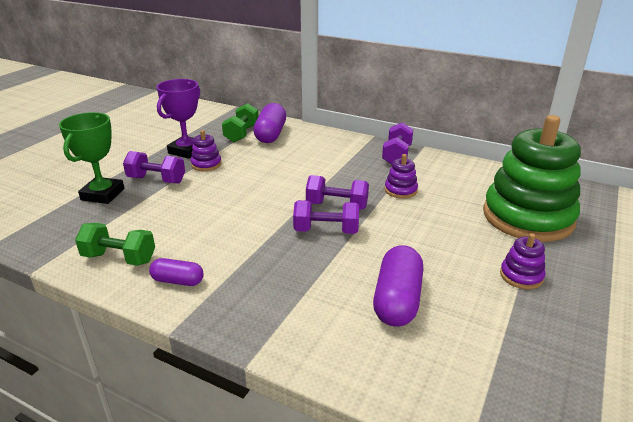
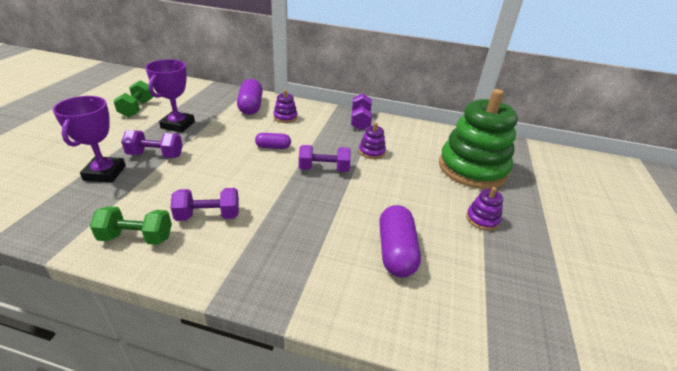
camera: 15 degrees left, 5 degrees up
green trophy [59,112,125,204] -> purple trophy [53,96,126,182]
purple capsule [149,258,204,286] -> purple capsule moved to [255,133,291,149]
purple stacking toy [191,130,222,171] -> purple stacking toy moved to [273,90,298,123]
green dumbbell [222,103,259,142] -> green dumbbell moved to [113,80,154,118]
purple dumbbell [293,200,359,234] -> purple dumbbell moved to [171,188,239,221]

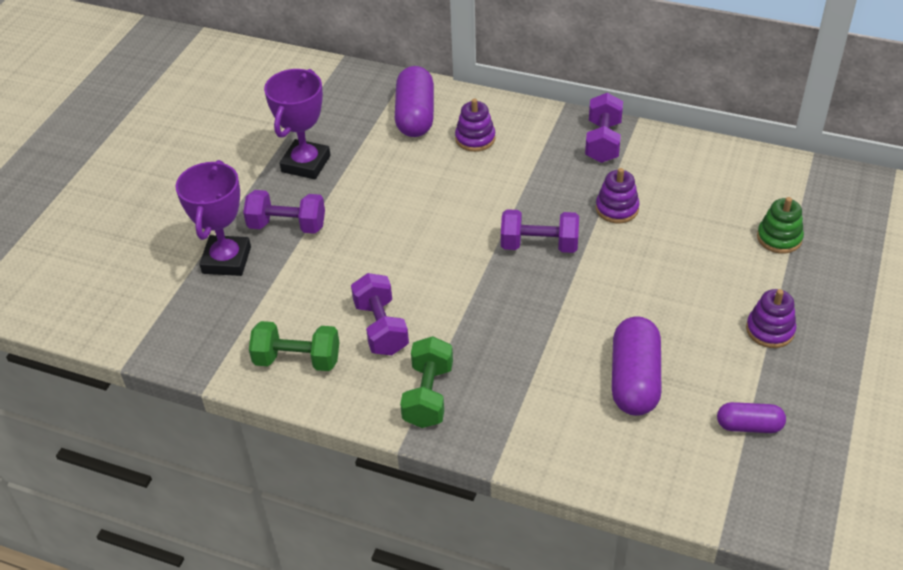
camera: 10 degrees right, 10 degrees up
green dumbbell [113,80,154,118] -> green dumbbell moved to [400,336,453,428]
purple dumbbell [171,188,239,221] -> purple dumbbell turned 75 degrees clockwise [351,273,409,355]
purple capsule [255,133,291,149] -> purple capsule moved to [717,402,786,433]
green stacking toy [439,89,518,189] -> green stacking toy [757,197,804,254], size x0.40

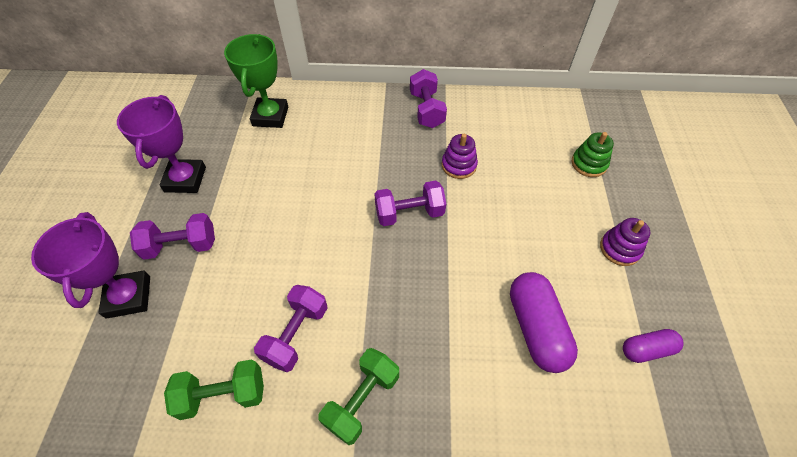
camera: 20 degrees left, 10 degrees up
purple dumbbell [351,273,409,355] -> purple dumbbell turned 60 degrees clockwise [254,285,328,372]
purple capsule [395,66,434,137] -> green trophy [224,34,288,128]
green dumbbell [400,336,453,428] -> green dumbbell turned 45 degrees clockwise [319,348,399,445]
purple stacking toy [455,99,495,152] -> none

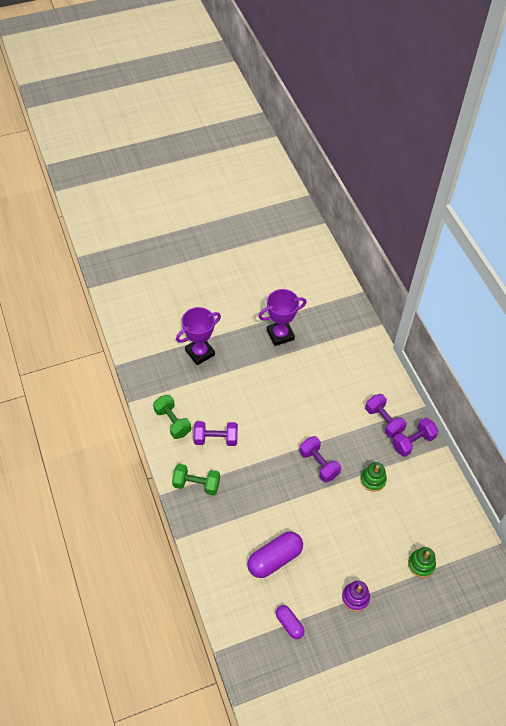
camera: 65 degrees right, 0 degrees up
purple dumbbell [130,213,215,260] -> purple dumbbell moved to [365,394,407,438]
green trophy [224,34,288,128] -> none
purple stacking toy [442,134,478,179] -> green stacking toy [360,462,387,492]

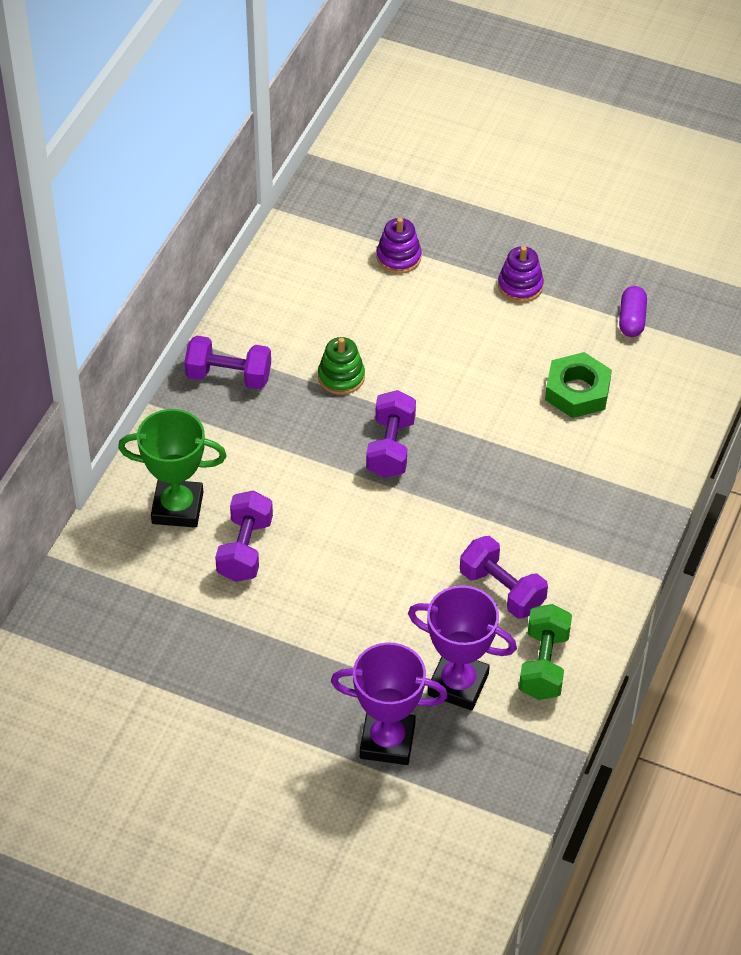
camera: 135 degrees left, 5 degrees down
green dumbbell [172,464,220,495] -> none
purple capsule [247,532,303,578] -> green nut [545,352,612,418]
purple trophy [258,289,307,346] -> purple trophy moved to [408,585,517,711]
purple dumbbell [365,394,407,438] -> purple dumbbell moved to [215,491,273,582]
green stacking toy [408,547,436,578] -> purple stacking toy [376,217,422,274]
none -> green trophy [118,409,227,528]

